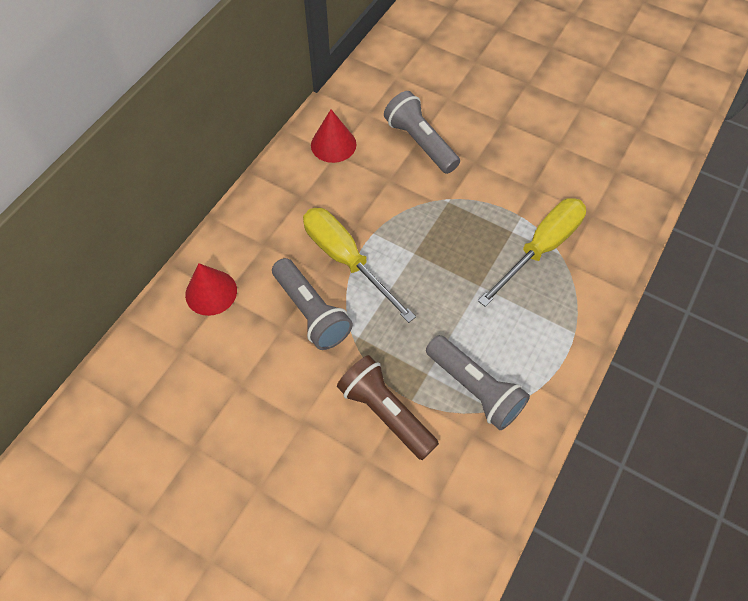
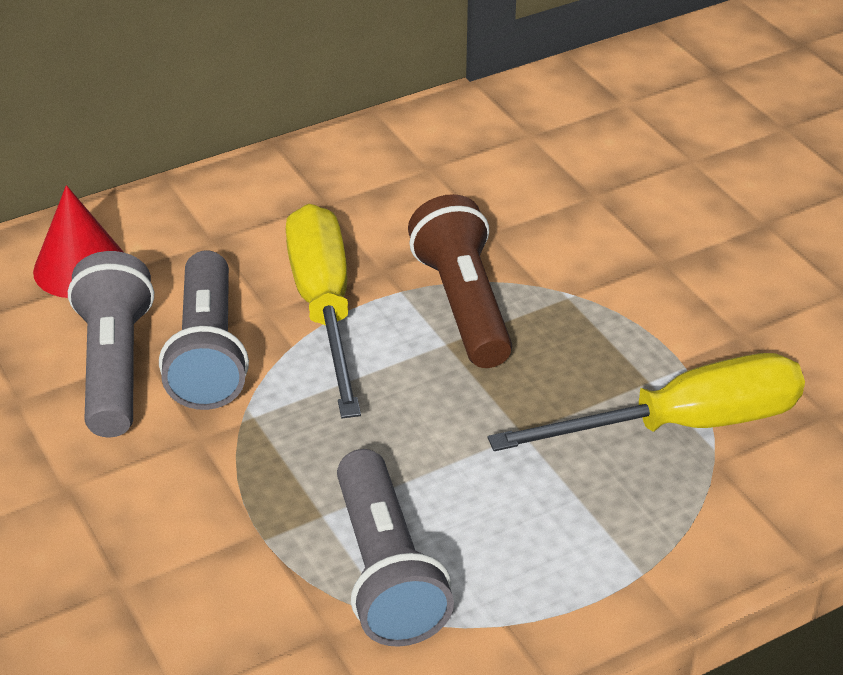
camera: 30 degrees right, 20 degrees down
red cone [311,110,357,163] -> none
brown flashlight [337,355,439,460] -> brown flashlight moved to [408,194,512,368]
grey flashlight [384,91,460,174] -> grey flashlight moved to [68,251,154,437]

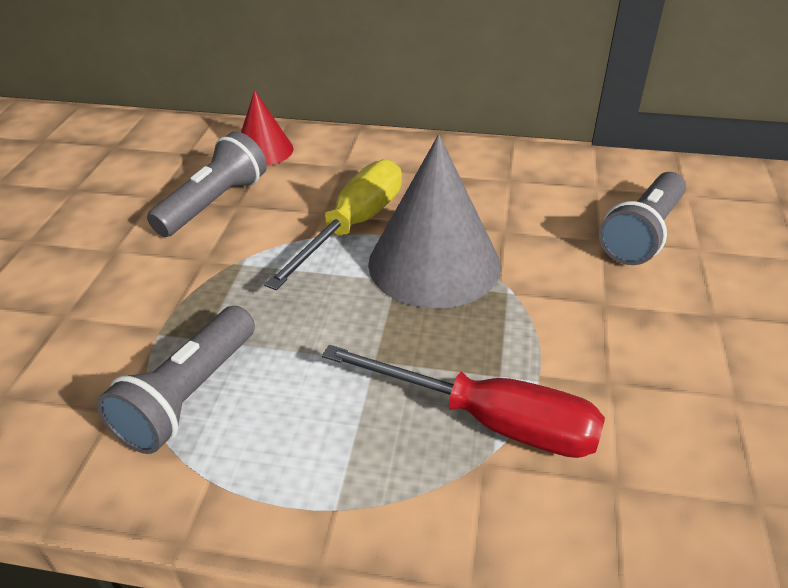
camera: 40 degrees right, 0 degrees up
grey flashlight [159,250,249,410] -> grey flashlight moved to [599,172,686,265]
brown flashlight [408,194,512,368] -> grey cone [368,134,501,309]
yellow screwdriver [488,353,805,451] -> red screwdriver [322,345,605,458]

